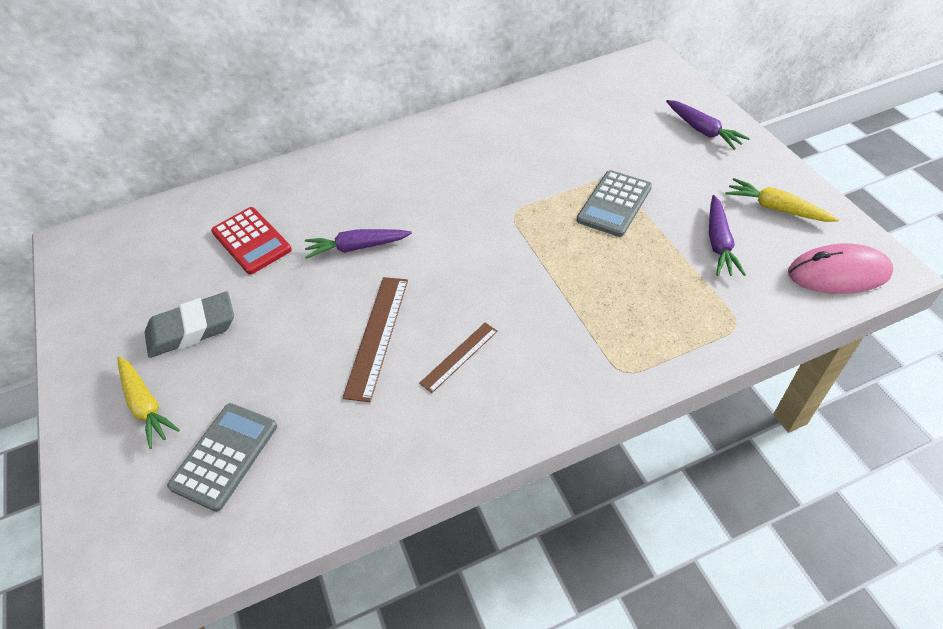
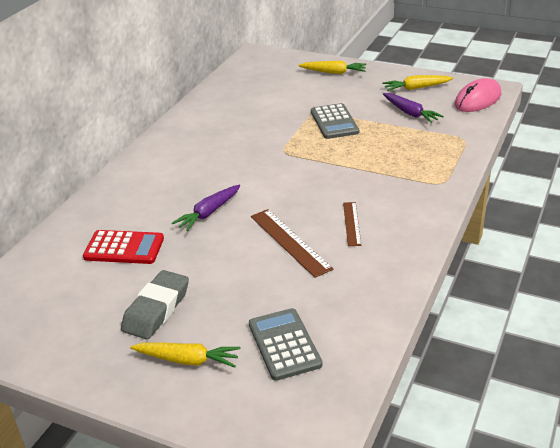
camera: 45 degrees left, 15 degrees down
purple carrot [666,100,750,150] -> yellow carrot [299,61,367,74]

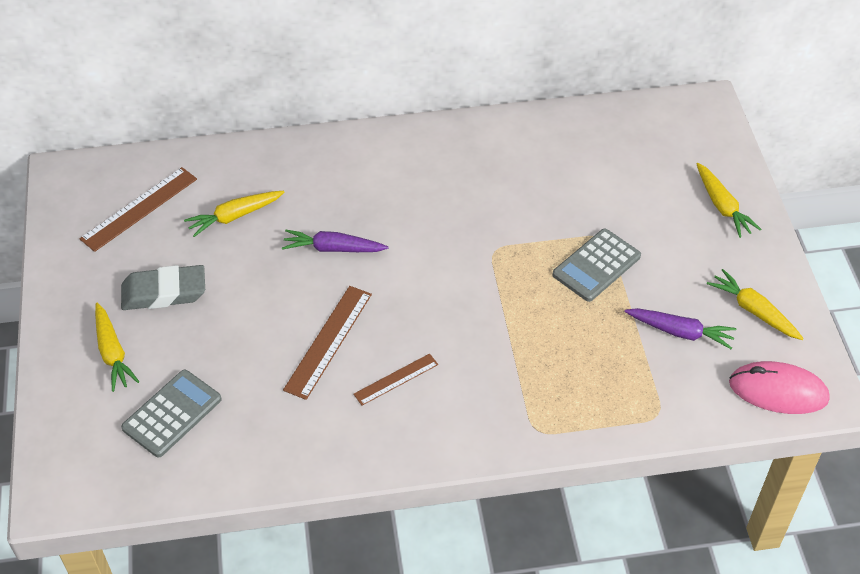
camera: 55 degrees right, 15 degrees up
red calculator [83,230,164,264] -> yellow carrot [184,191,284,237]
purple carrot [383,93,444,123] -> purple carrot turned 90 degrees counterclockwise [625,308,736,349]
none -> brown ruler [79,167,197,252]

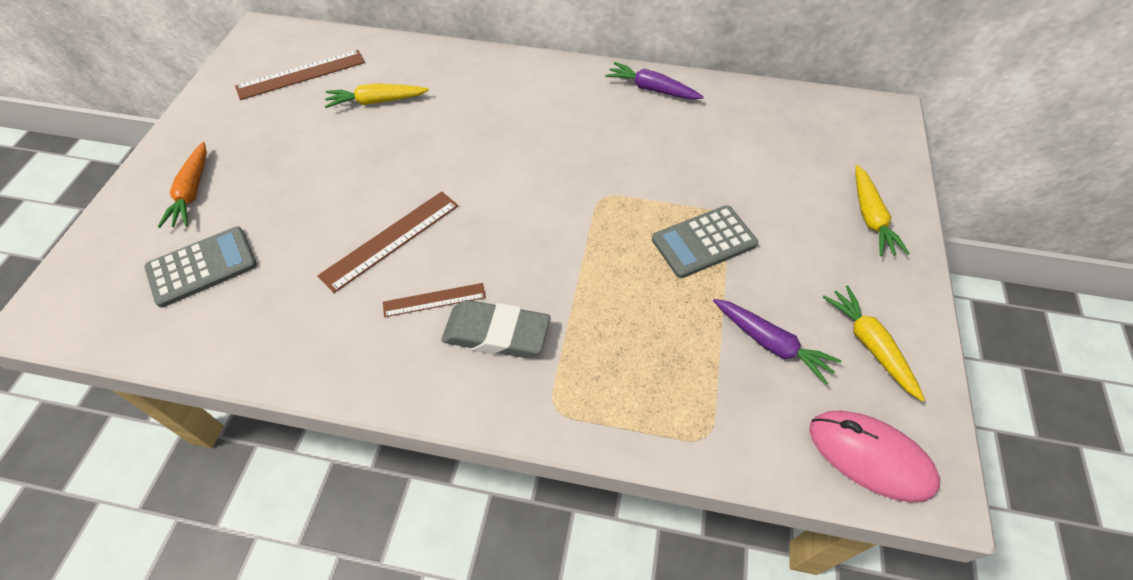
camera: 20 degrees right, 5 degrees up
yellow carrot [95,303,139,392] -> orange carrot [158,142,207,228]
grey eraser [121,265,205,310] -> grey eraser moved to [442,300,551,358]
purple carrot [282,230,388,252] -> purple carrot moved to [605,62,704,99]

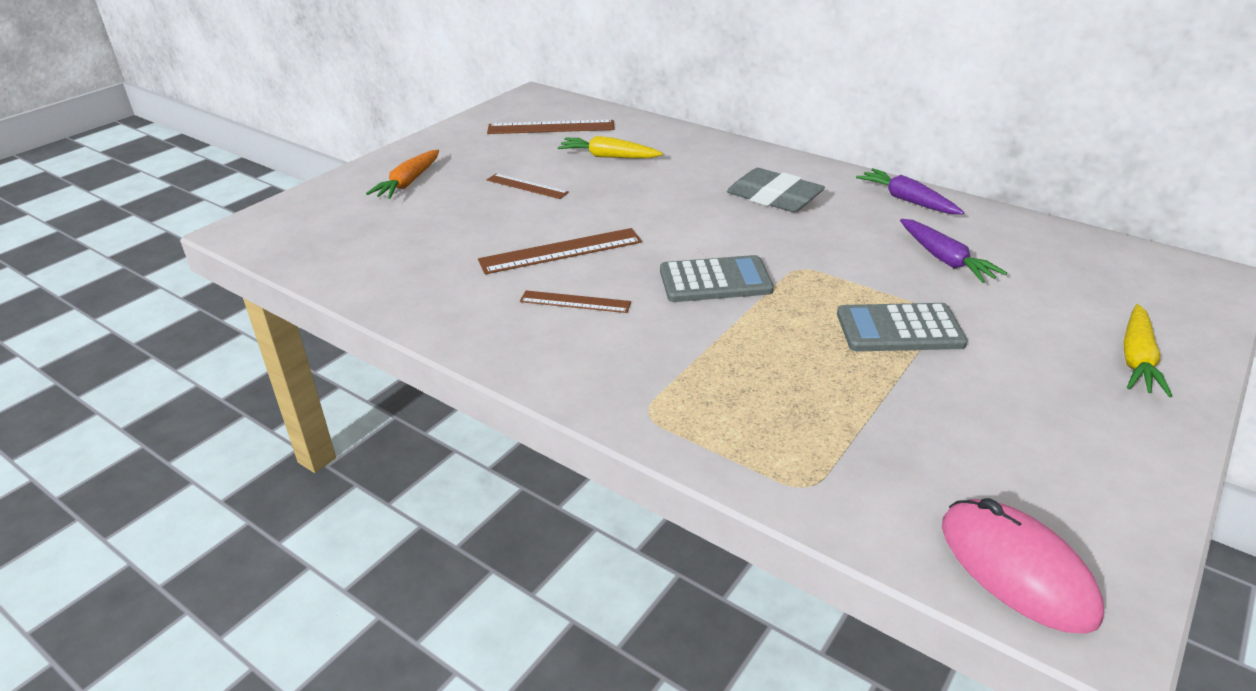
camera: 25 degrees right, 20 degrees down
grey calculator [145,226,257,307] -> grey calculator moved to [660,255,774,302]
grey eraser [442,300,551,358] -> grey eraser moved to [727,168,825,212]
purple carrot [713,299,841,385] -> purple carrot moved to [900,219,1007,283]
yellow carrot [823,286,925,402] -> none
none -> brown ruler [487,174,569,199]

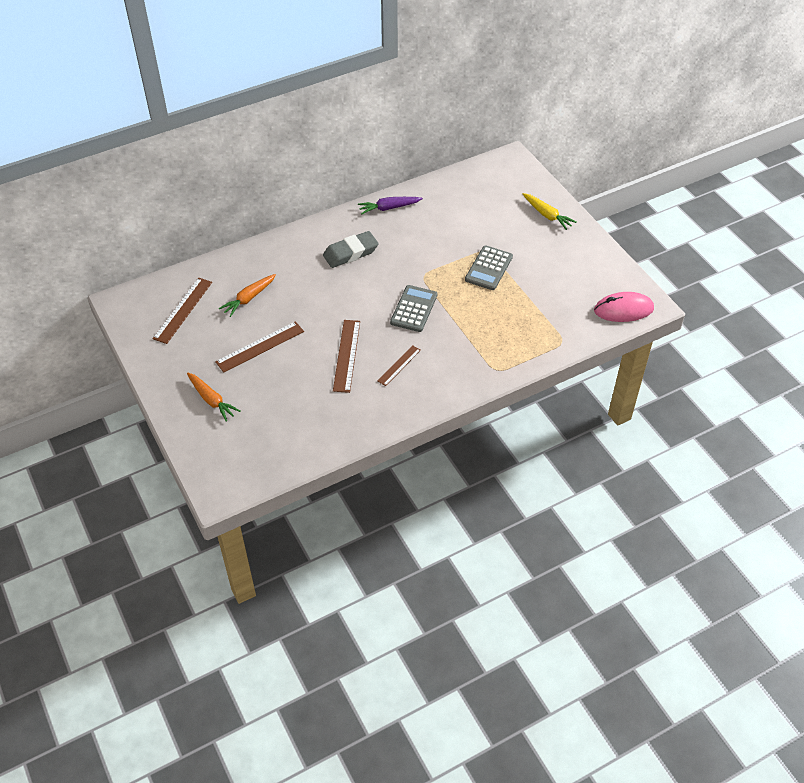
camera: 65 degrees left, 15 degrees up
brown ruler [487,174,569,199] -> brown ruler [215,321,304,373], size x1.62
yellow carrot [557,136,663,158] -> orange carrot [219,274,276,317]
purple carrot [900,219,1007,283] -> none

